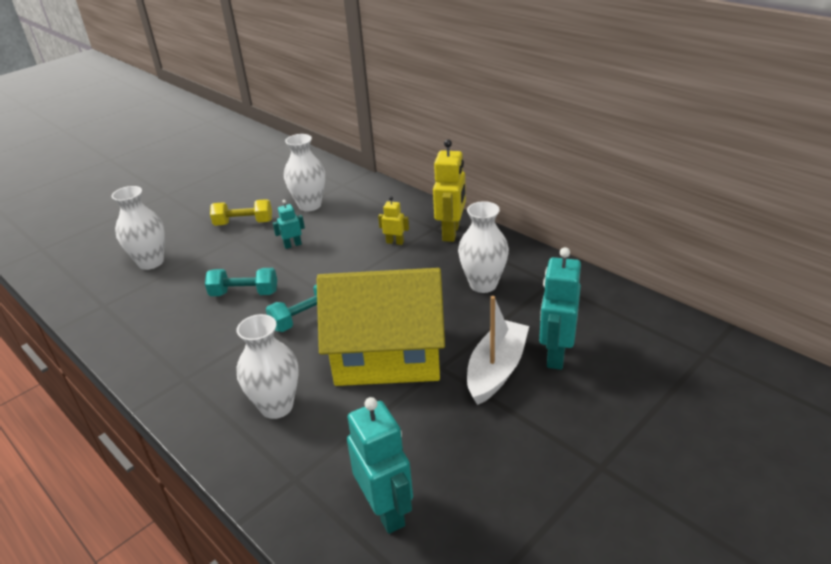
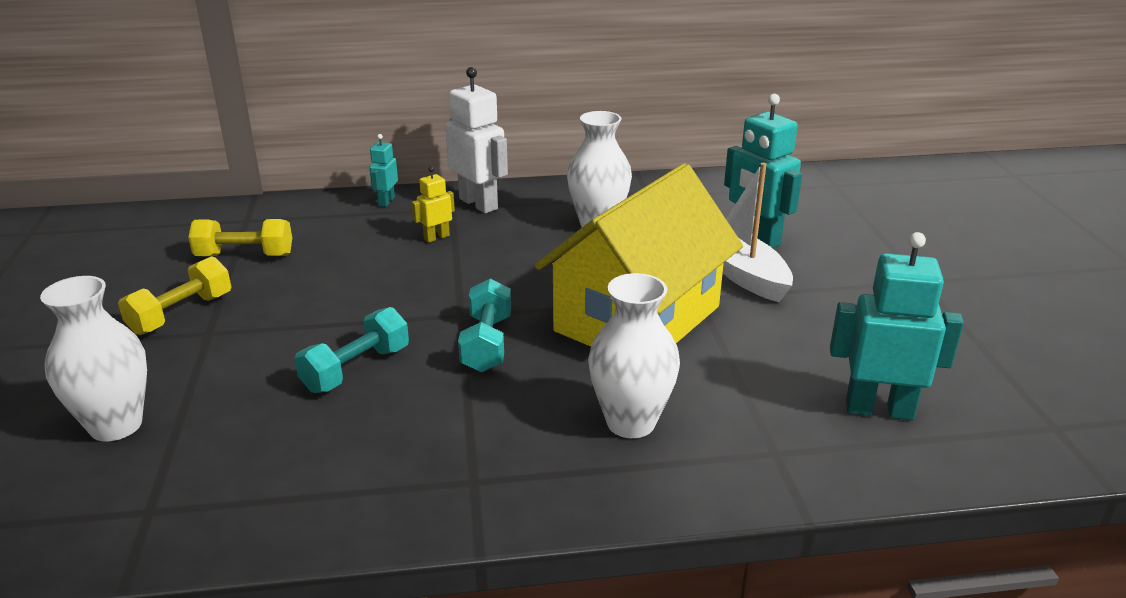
camera: 55 degrees left, 5 degrees down
turquoise robot [273,200,305,249] -> turquoise robot moved to [369,134,398,207]
white vase [284,134,325,211] -> yellow dumbbell [188,219,292,256]
yellow robot [433,139,466,242] -> white robot [445,67,508,213]

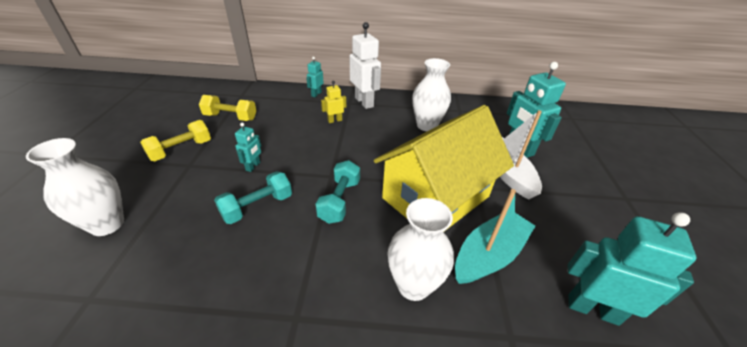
camera: 10 degrees right, 10 degrees up
none -> turquoise robot [235,122,261,172]
none -> turquoise boat [455,189,536,284]

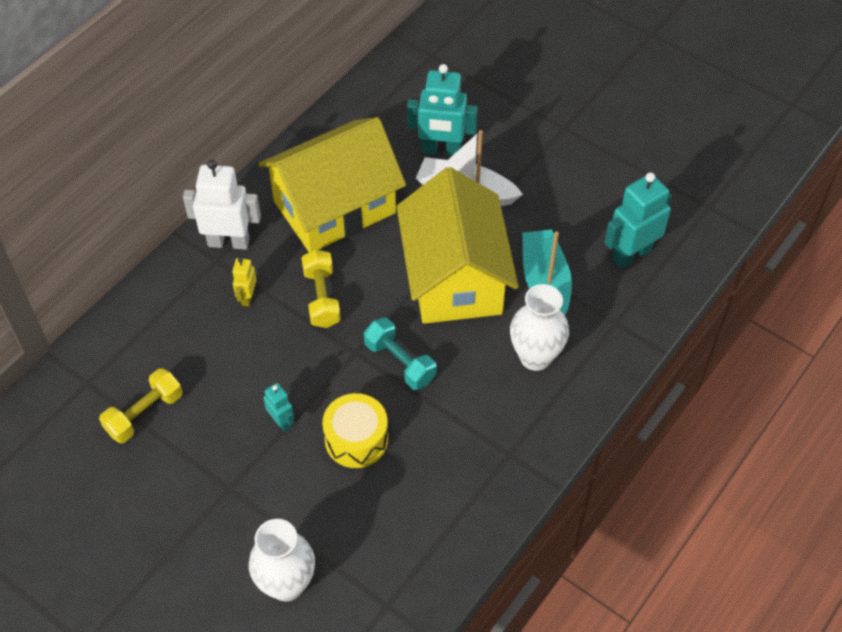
camera: 55 degrees left, 15 degrees up
yellow dumbbell [140,120,211,161] -> yellow dumbbell moved to [301,249,341,328]
turquoise dumbbell [214,171,292,224] -> yellow drum [322,393,388,468]
turquoise robot [306,57,324,97] -> none
white vase [412,58,451,131] -> yellow house [259,117,406,252]

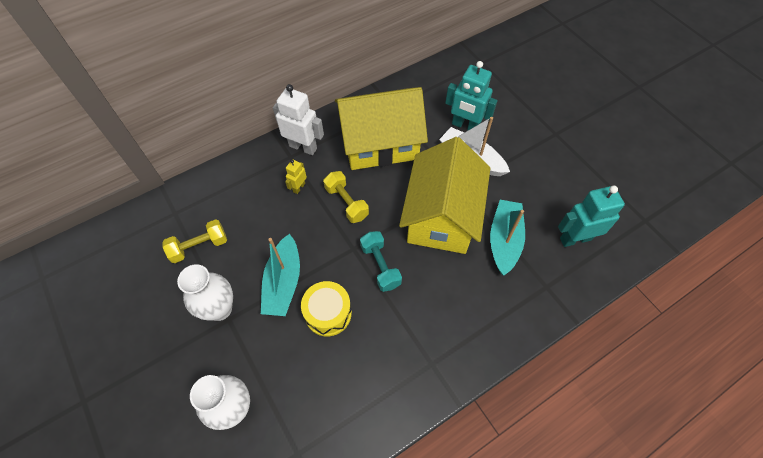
camera: 20 degrees right, 5 degrees up
turquoise robot [263,383,294,432] -> turquoise boat [261,234,300,316]
yellow dumbbell [301,249,341,328] -> yellow dumbbell turned 45 degrees counterclockwise [323,171,369,223]
white vase [510,284,569,371] -> white vase moved to [177,264,233,321]

